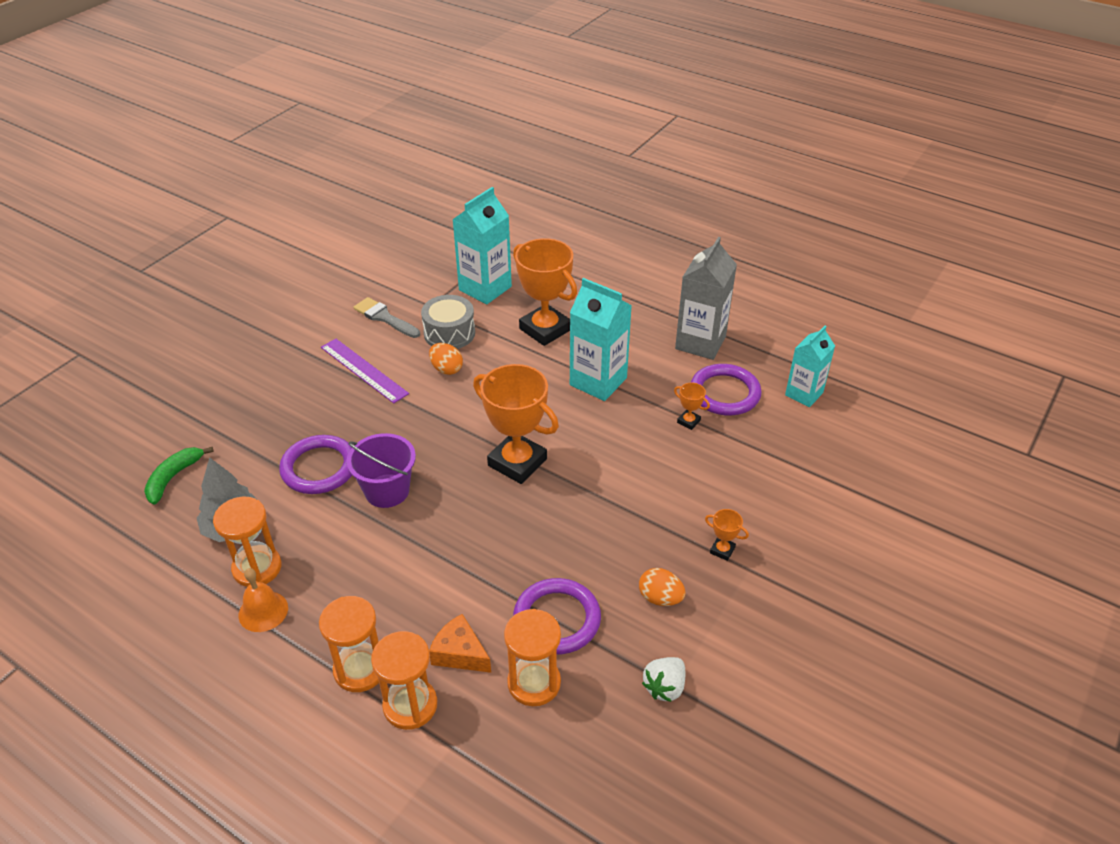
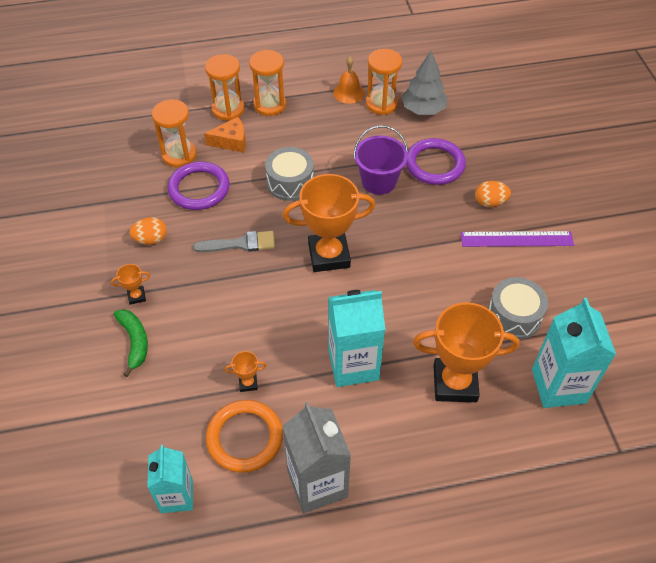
camera: 135 degrees right, 10 degrees up
green banana [144,447,214,505] -> green banana moved to [114,309,148,377]
grey brush [353,297,420,338] -> grey brush moved to [193,231,275,252]
orange egg [429,343,463,375] -> orange egg moved to [475,181,511,207]
white strawberry [642,657,686,702] -> none
purple ring [691,364,762,415] -> orange ring [206,400,283,473]
none -> grey drum [265,147,314,201]

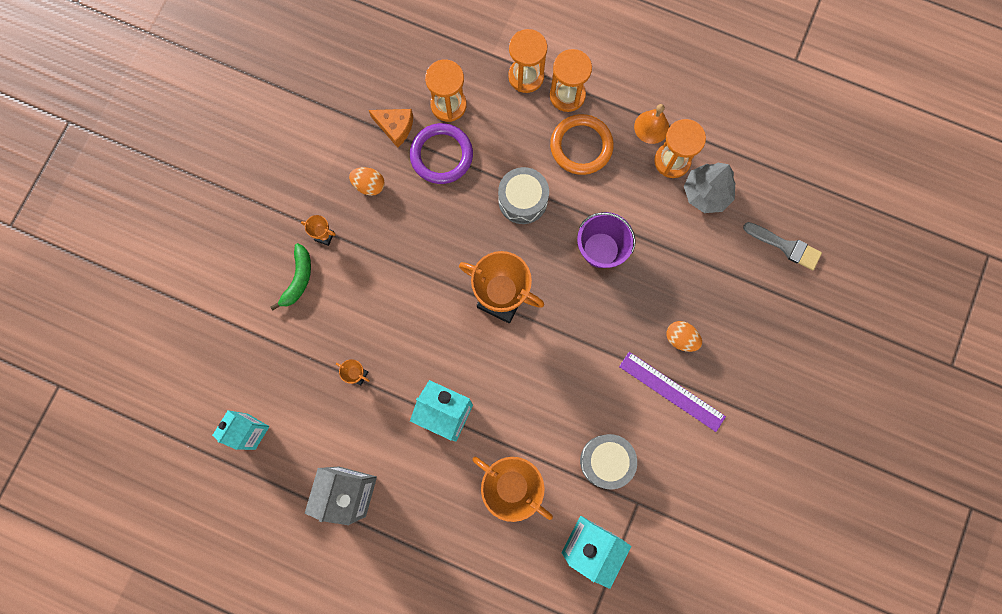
camera: 35 degrees right, 25 degrees up
grey brush [193,231,275,252] -> grey brush moved to [743,222,822,270]
orange cheese [204,117,246,153] -> orange cheese moved to [369,109,413,148]
orange ring [206,400,283,473] -> orange ring moved to [550,114,614,175]
purple ring [406,138,466,185] -> none

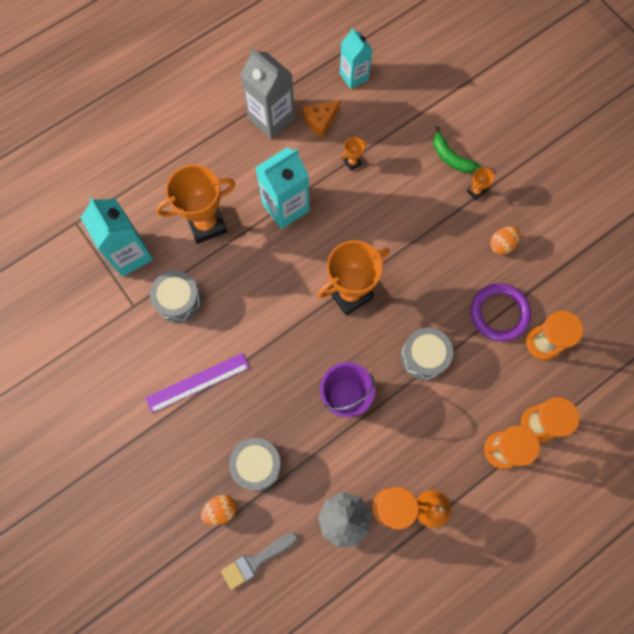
camera: 120 degrees right, 5 degrees down
orange cheese [369,109,413,148] -> orange cheese moved to [303,100,340,138]
orange ring [550,114,614,175] -> none
orange egg [666,321,702,352] -> orange egg moved to [201,495,237,525]
none -> grey drum [229,438,282,491]

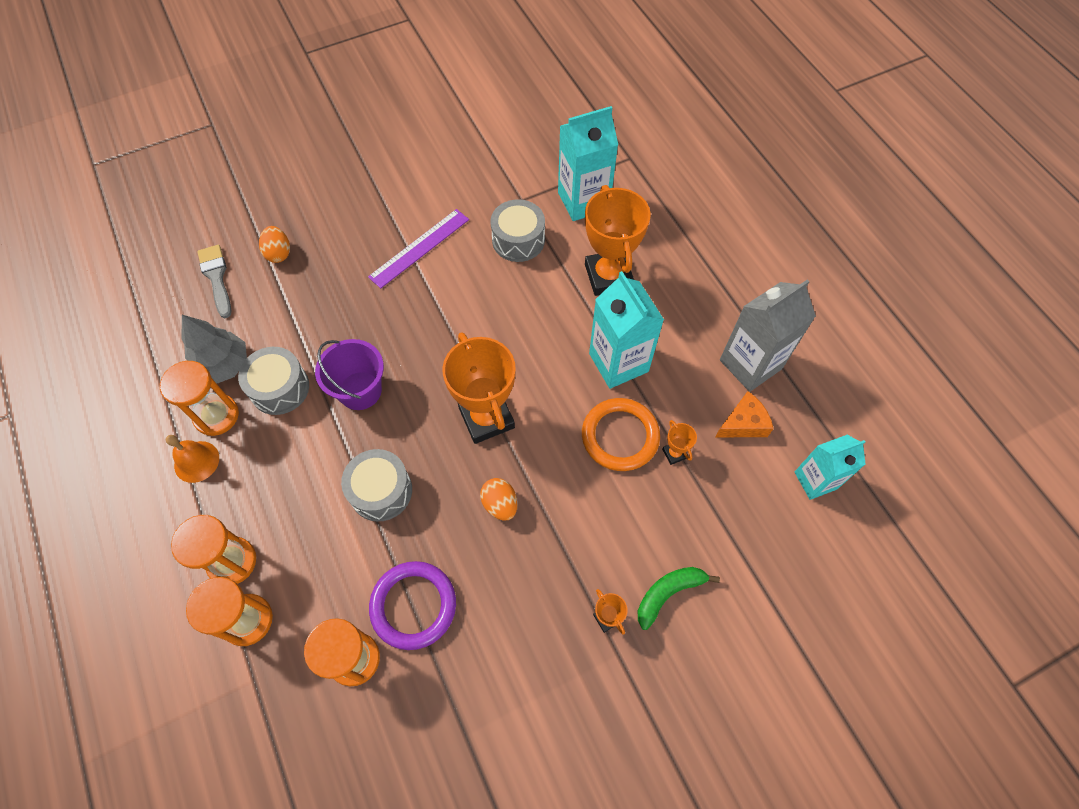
camera: 100 degrees right, 10 degrees down
purple ruler [145,353,250,413] -> purple ruler turned 60 degrees clockwise [368,209,469,289]
grey drum [229,438,282,491] -> grey drum moved to [238,347,309,415]
orange cheese [303,100,340,138] -> orange cheese turned 90 degrees clockwise [715,391,774,437]
orange egg [490,226,520,255] -> orange egg moved to [480,478,517,521]
none -> orange ring [582,398,660,471]

